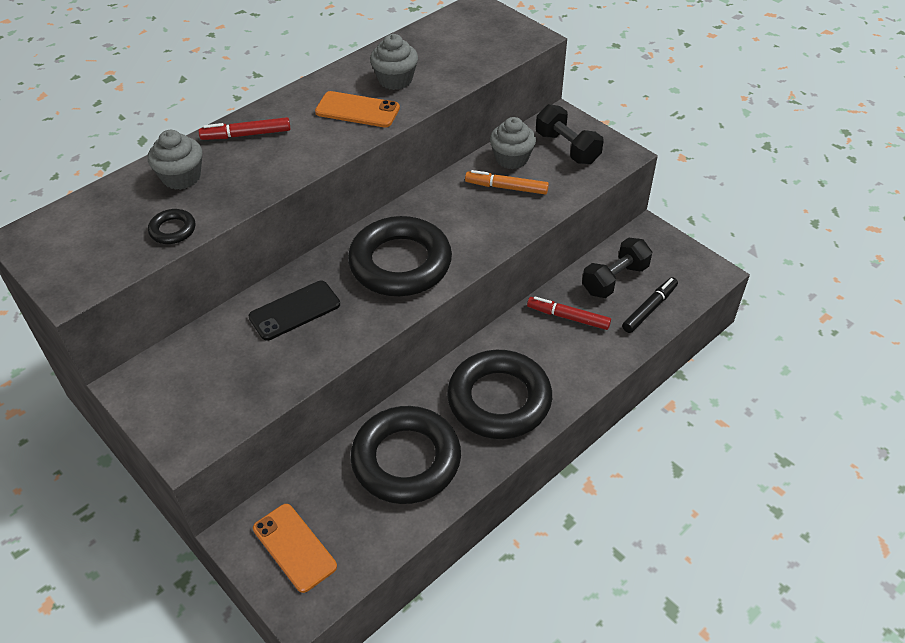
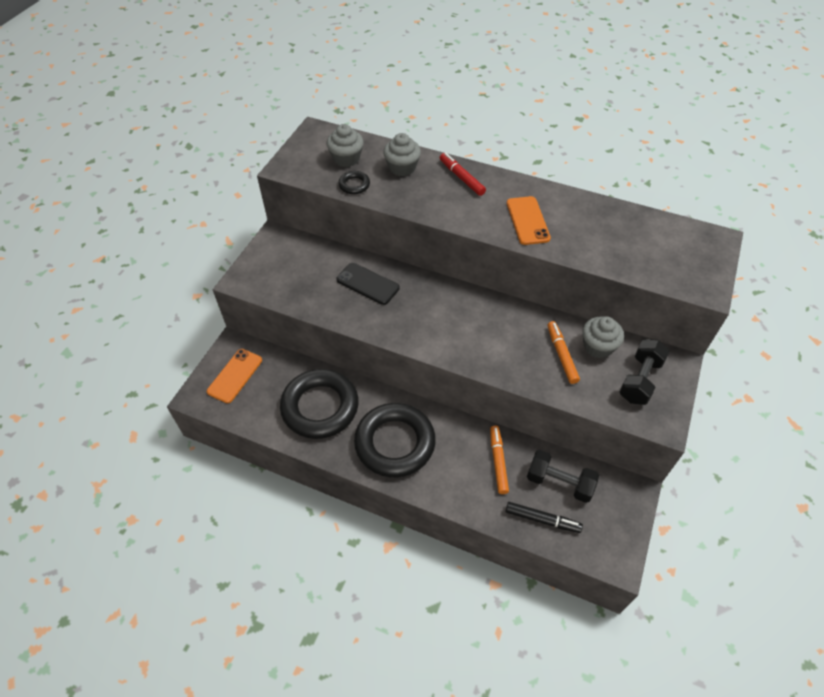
camera: 65 degrees right, 5 degrees up
black ring [348,216,452,296] -> none
grey cupcake [370,34,418,90] -> grey cupcake moved to [326,124,364,167]
red marker [527,296,611,330] -> orange marker [490,425,509,494]

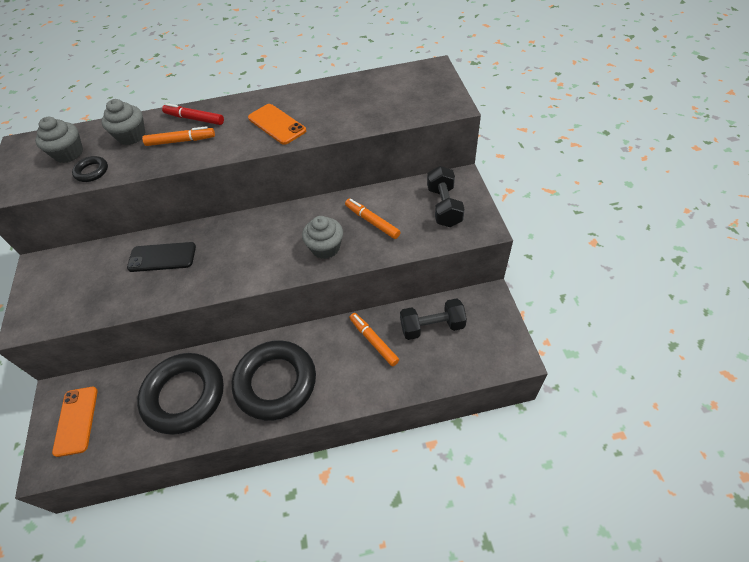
camera: 30 degrees left, 0 degrees up
black marker [506,502,583,533] -> none
grey cupcake [582,316,624,358] -> grey cupcake moved to [302,216,343,259]
none -> orange marker [142,126,215,146]

